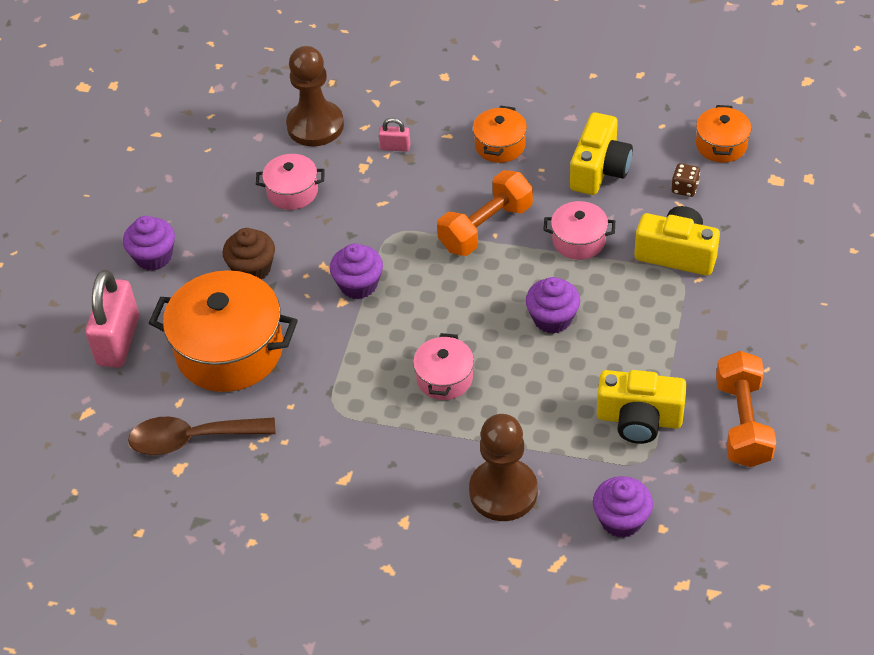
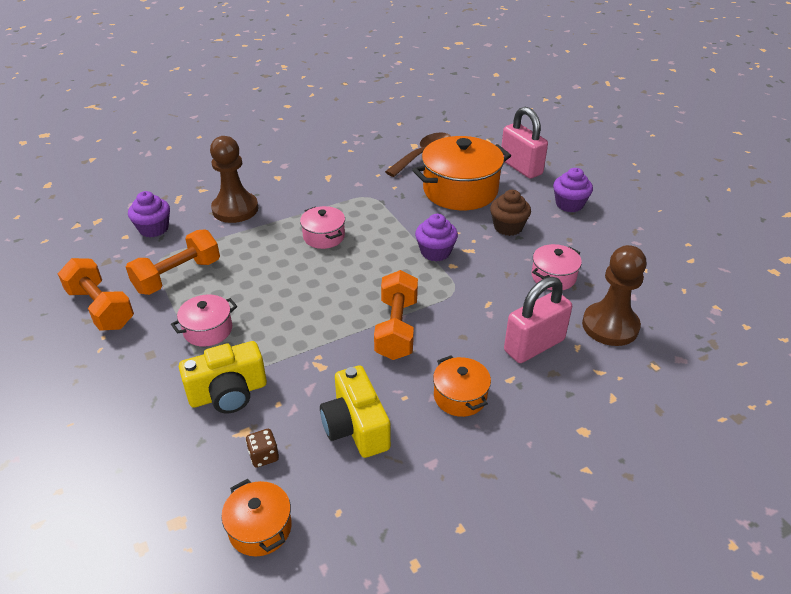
camera: 135 degrees right, 10 degrees down
pink padlock [379,118,411,152] -> pink padlock [504,277,572,363], size x2.19
purple cupcake [526,277,580,334] -> none
pink pot [543,201,615,260] -> pink pot moved to [171,295,238,347]
yellow camera [597,370,687,444] -> orange dumbbell [126,229,220,295]

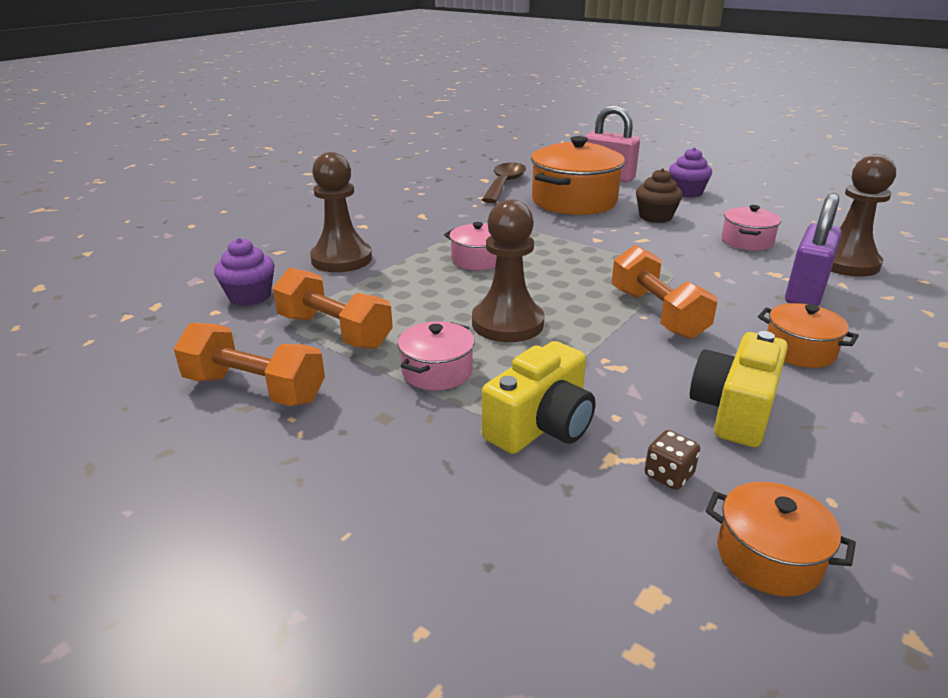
camera: 25 degrees left, 10 degrees down
orange dumbbell [126,229,220,295] -> orange dumbbell turned 75 degrees counterclockwise [273,268,393,349]
yellow camera [320,365,391,458] -> yellow camera turned 75 degrees clockwise [690,331,788,447]
purple cupcake [415,214,458,262] -> none
pink padlock [504,277,572,363] -> purple padlock [785,193,842,306]
none -> brown pawn [472,199,545,342]

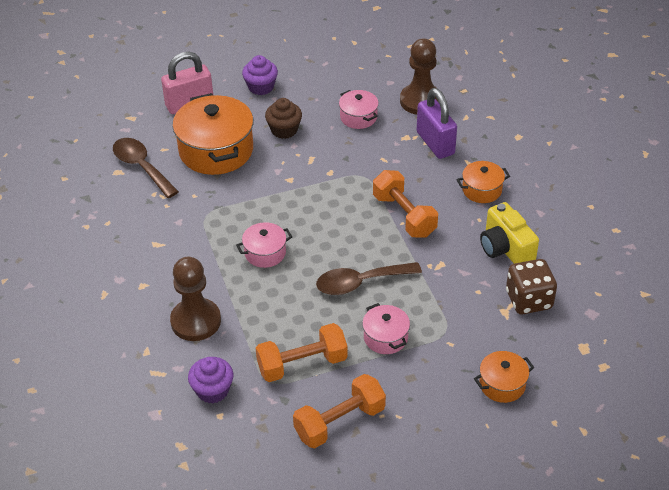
camera: 55 degrees left, 15 degrees up
brown pawn [472,199,545,342] -> brown spoon [316,262,422,295]
yellow camera [482,341,595,454] -> none
orange dumbbell [611,245,718,339] -> orange dumbbell turned 45 degrees clockwise [373,170,438,238]
brown dice [644,430,700,490] -> brown dice [506,259,557,314], size x2.01
orange pot [706,482,856,596] -> orange pot moved to [474,351,534,403]

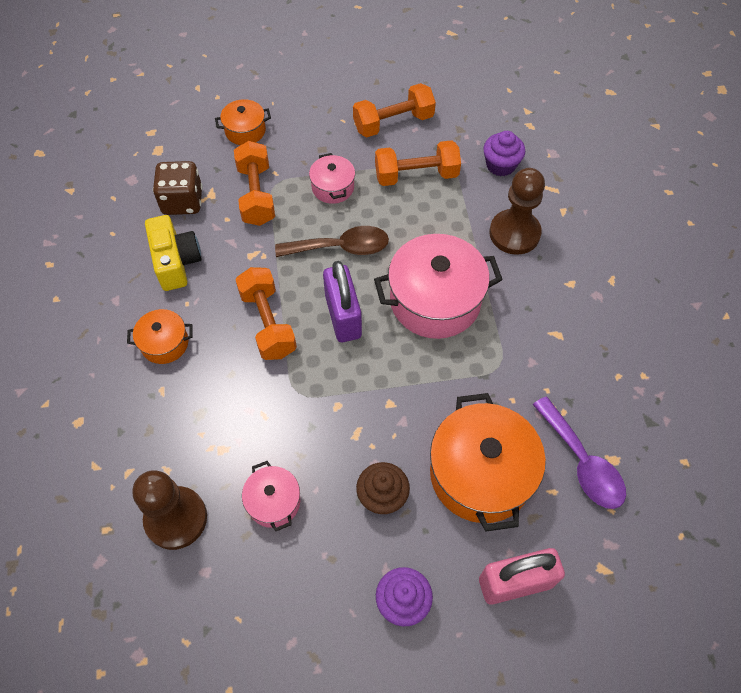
camera: 170 degrees left, 15 degrees up
brown spoon [113,138,179,198] -> purple spoon [533,397,626,509]
pink pot [236,222,292,268] -> pink pot [374,234,503,339], size x1.95
purple padlock [417,88,457,159] -> purple padlock moved to [323,261,362,342]
none -> orange dumbbell [234,141,275,226]

